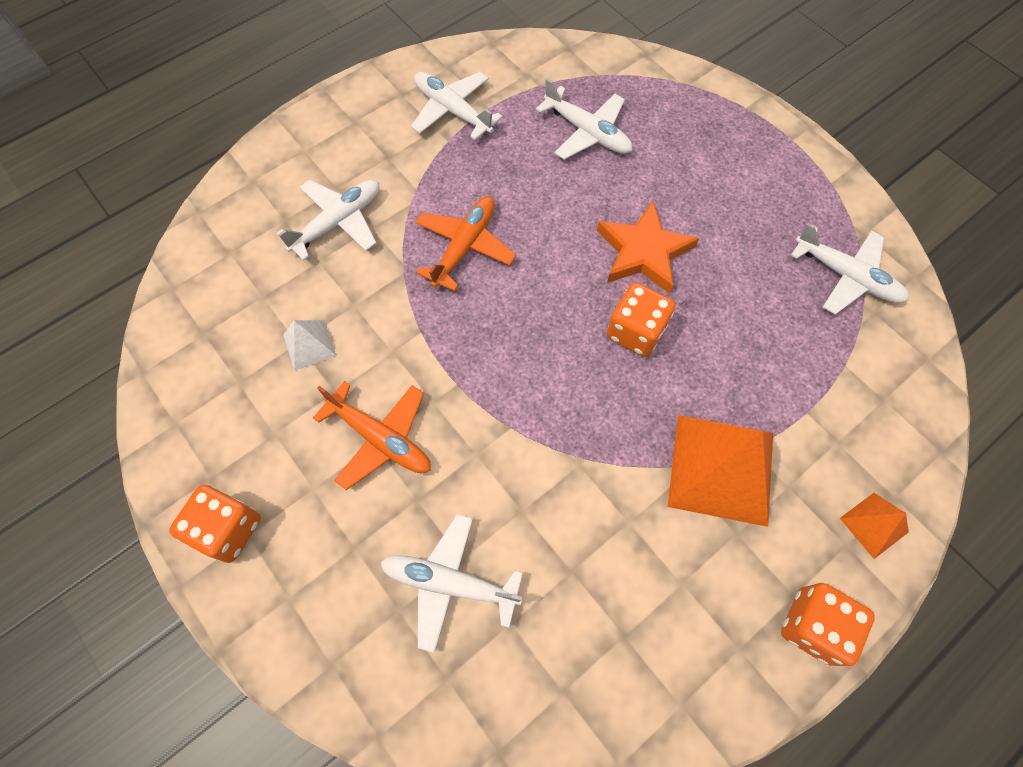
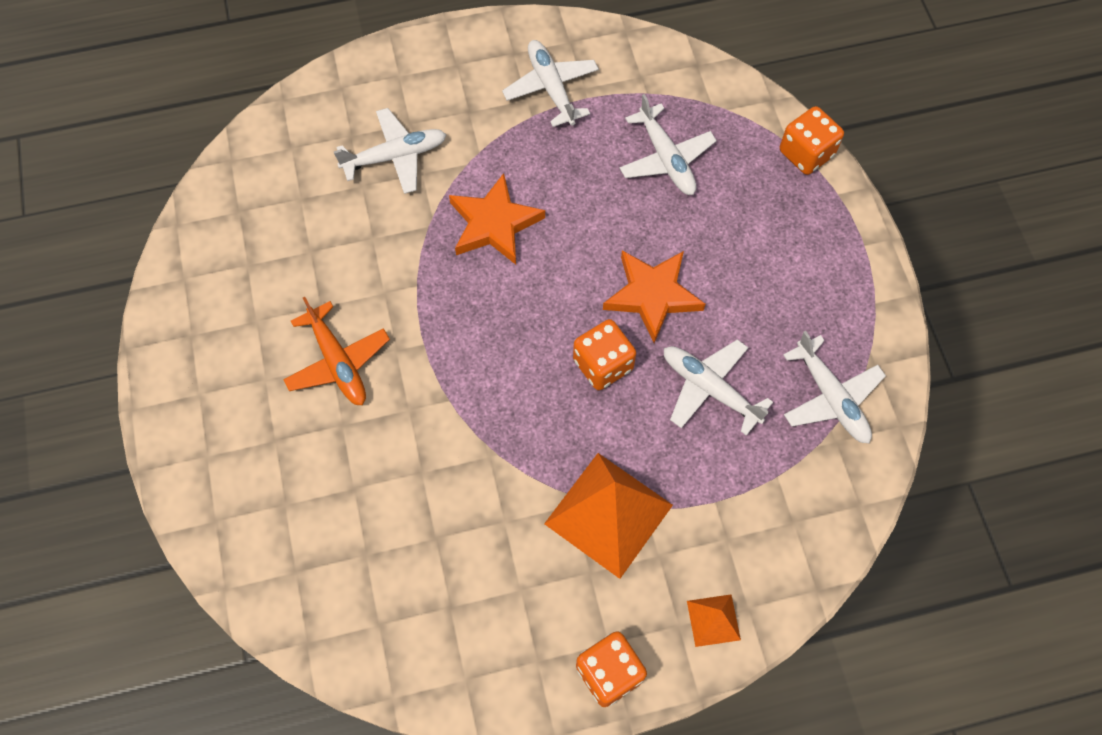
camera: 25 degrees right, 0 degrees up
orange dice [169,485,261,563] -> orange dice moved to [780,106,844,175]
white pyramid [283,320,337,371] -> none
white plane [380,514,523,653] -> white plane moved to [664,339,773,436]
orange plane [415,196,516,291] -> orange star [449,173,545,265]

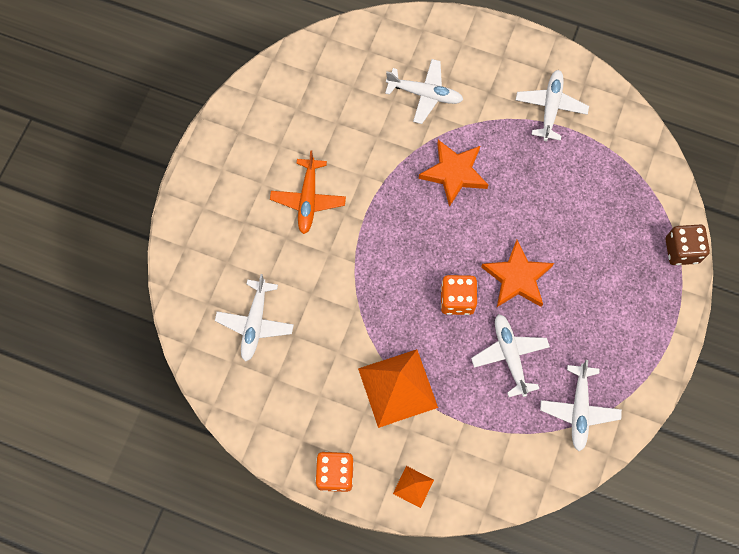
camera: 35 degrees right, 5 degrees up
white plane [620,94,717,195] -> white plane moved to [215,274,294,362]
orange dice [780,106,844,175] -> brown dice [666,225,710,265]

